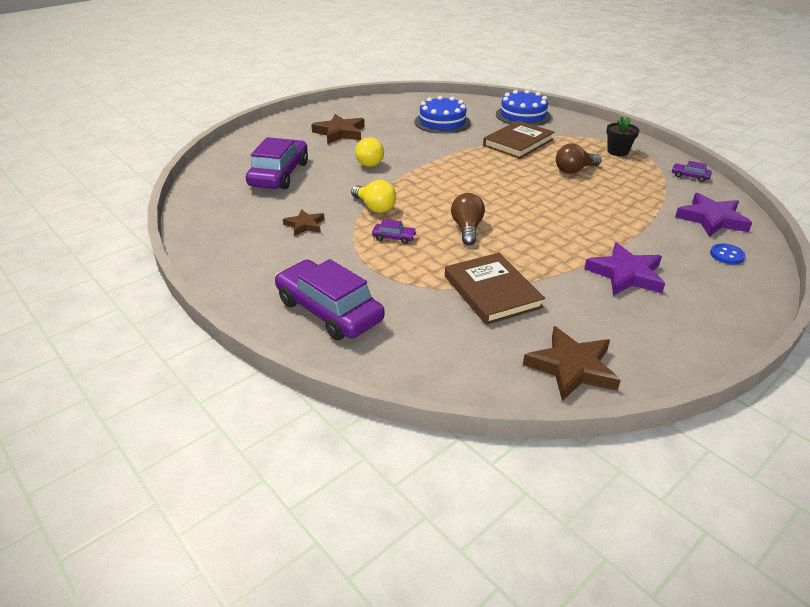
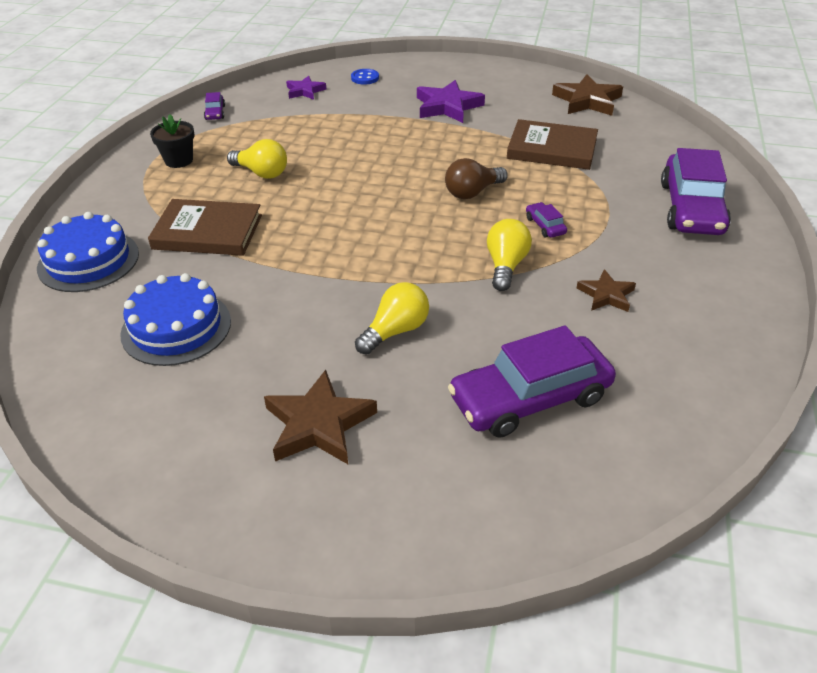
camera: 125 degrees left, 5 degrees up
brown book [445,253,545,325] -> brown book turned 75 degrees clockwise [507,119,598,170]
brown light bulb [556,144,601,174] -> yellow light bulb [227,139,287,179]
purple star [675,193,752,237] -> purple star [286,76,326,100], size x0.60

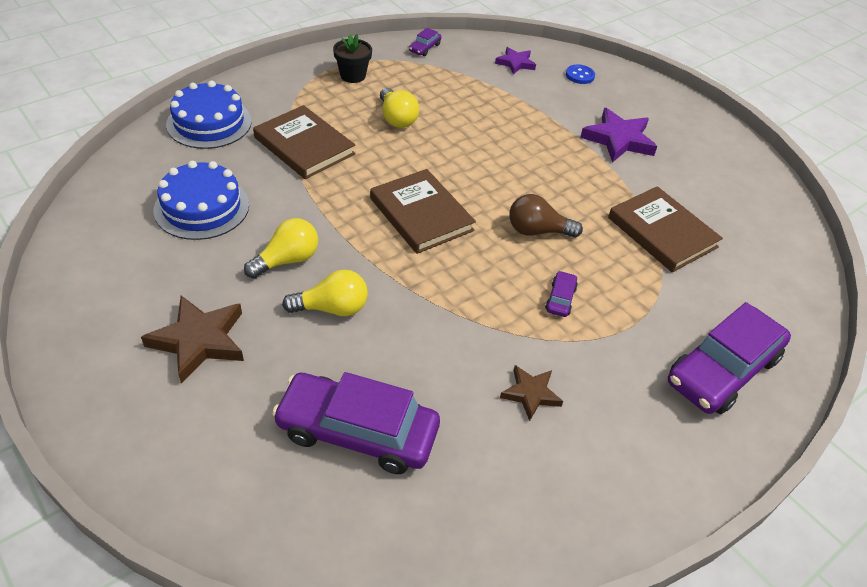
camera: 35 degrees right, 5 degrees up
yellow light bulb [487,219,532,291] -> yellow light bulb moved to [244,218,318,279]
brown star [552,74,623,116] -> none
none -> brown book [370,169,476,254]

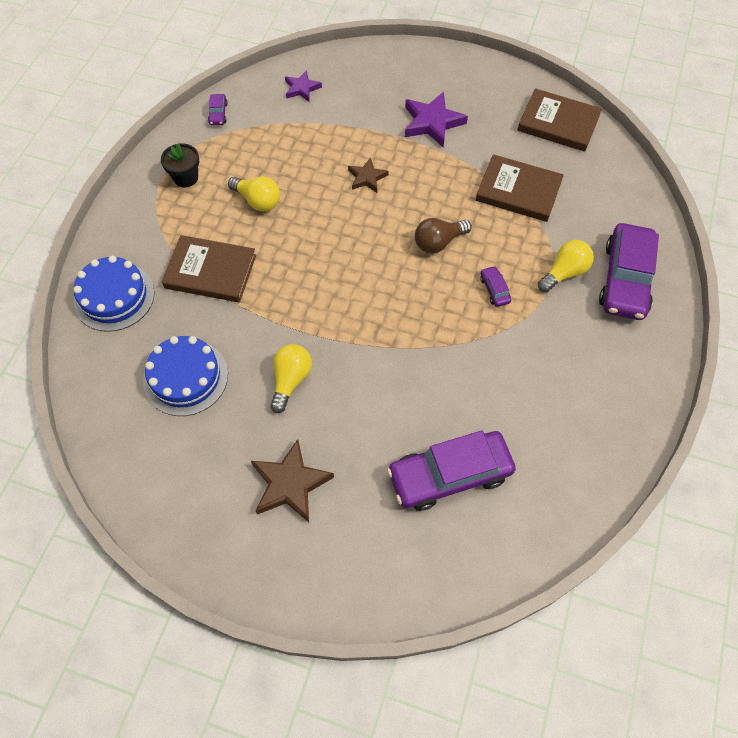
camera: 30 degrees left, 15 degrees up
yellow light bulb [282,270,368,316] -> yellow light bulb moved to [538,240,594,292]
brown book [370,169,476,254] -> brown book moved to [518,88,602,152]
brown star [500,365,563,421] -> brown star moved to [348,157,389,193]
blue button [566,64,595,84] -> none

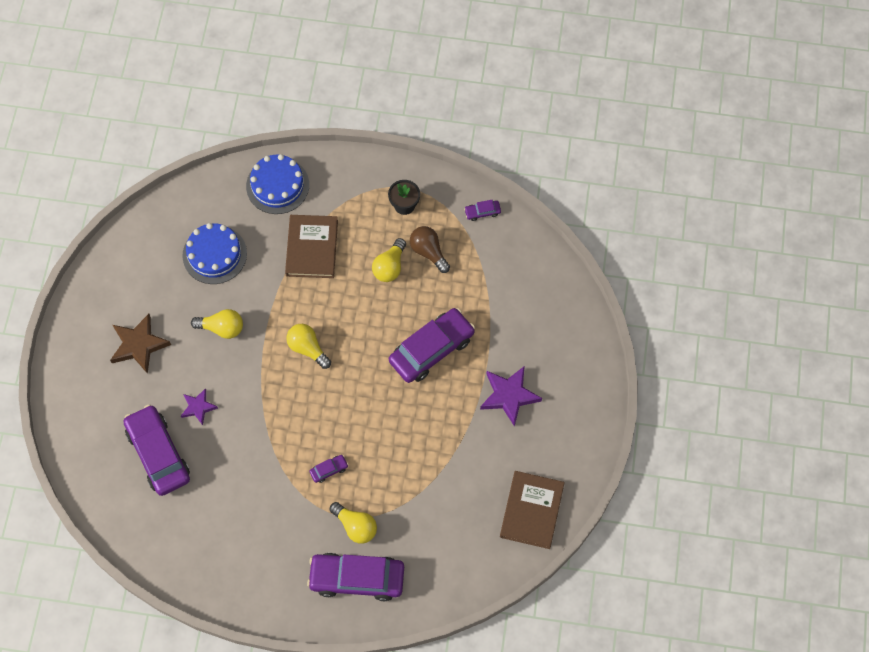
camera: 80 degrees right, 5 degrees up
purple star [285,70,322,102] -> purple star moved to [181,388,218,425]
brown star [348,157,389,193] -> purple car [389,308,475,383]
brown light bulb [415,218,472,254] -> brown light bulb moved to [410,226,450,273]
brown book [476,154,564,222] -> none
none -> yellow light bulb [286,324,331,369]

